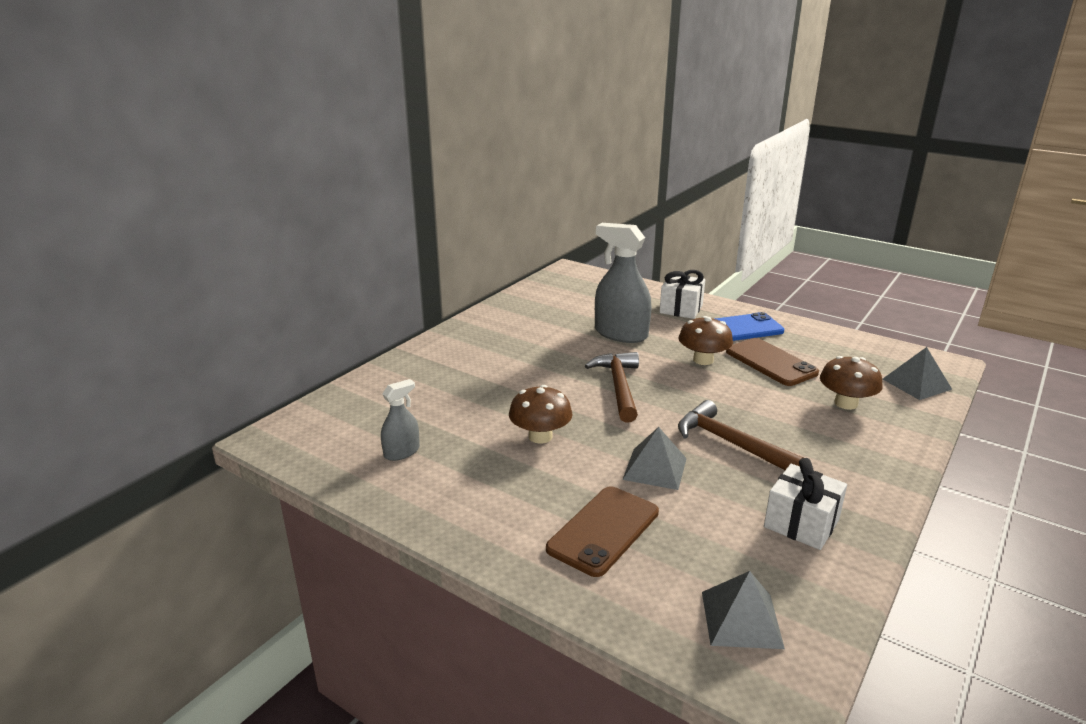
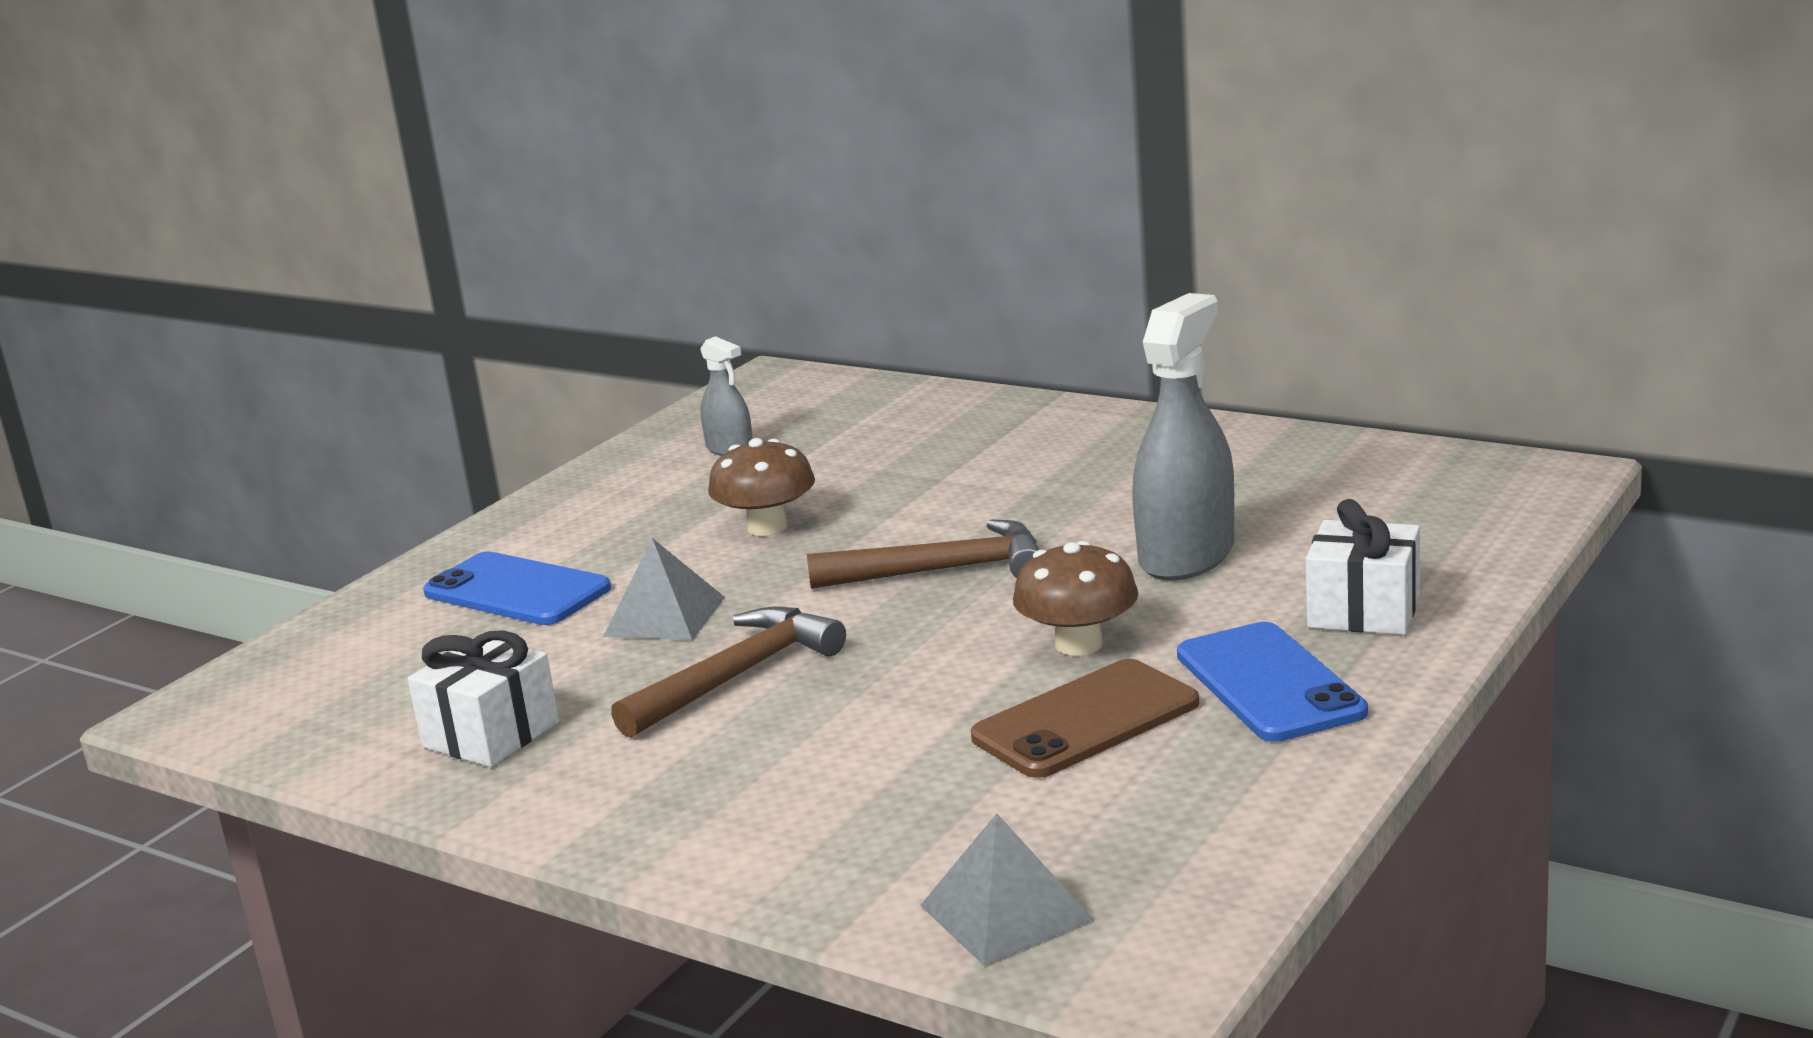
camera: 90 degrees right, 5 degrees down
brown phone [546,486,659,577] -> blue phone [423,551,611,625]
grey pyramid [702,571,785,649] -> none
brown mushroom [820,356,883,410] -> none

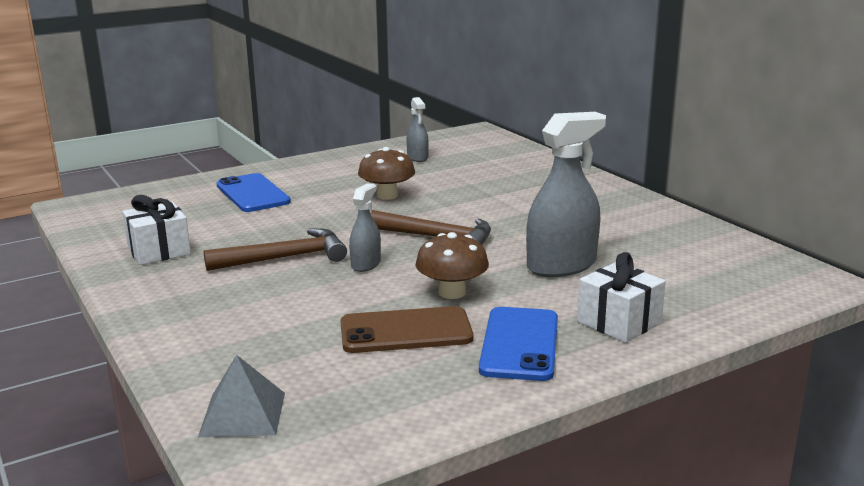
camera: 25 degrees right, 0 degrees up
grey pyramid [603,538,725,640] -> none
none -> grey spray bottle [349,183,381,272]

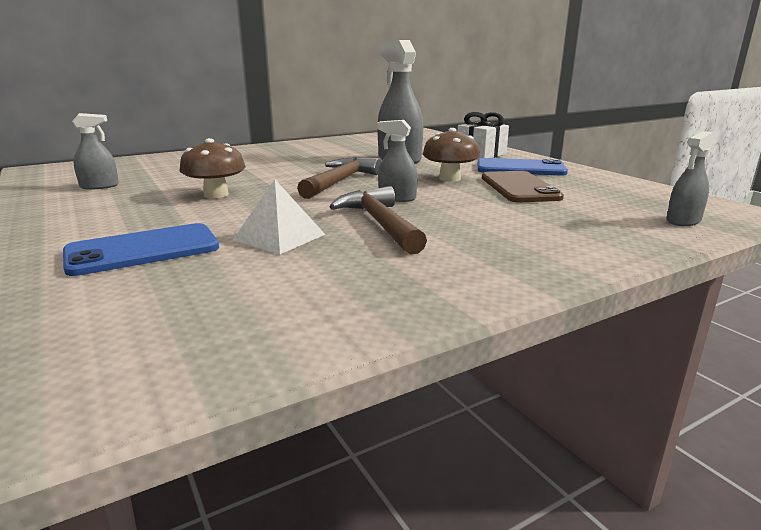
camera: 90 degrees left, 0 degrees up
white gift [123,195,191,265] -> none
grey pyramid [198,355,285,437] -> grey spray bottle [666,131,714,226]
none -> white pyramid [233,179,325,254]

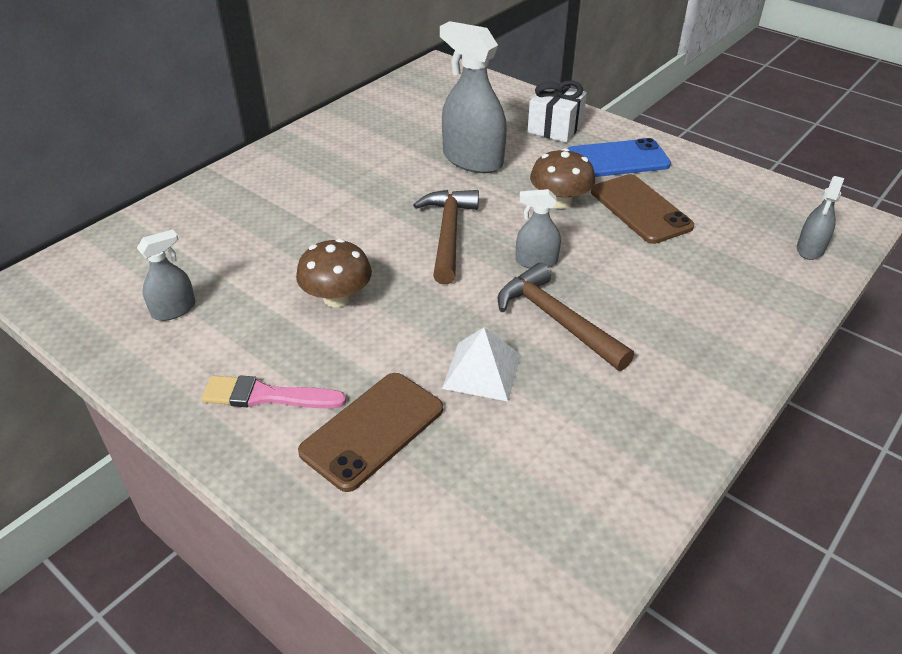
camera: 20 degrees left, 20 degrees up
blue phone [63,223,219,276] -> brown phone [298,373,443,492]
none -> pink brush [202,375,346,409]

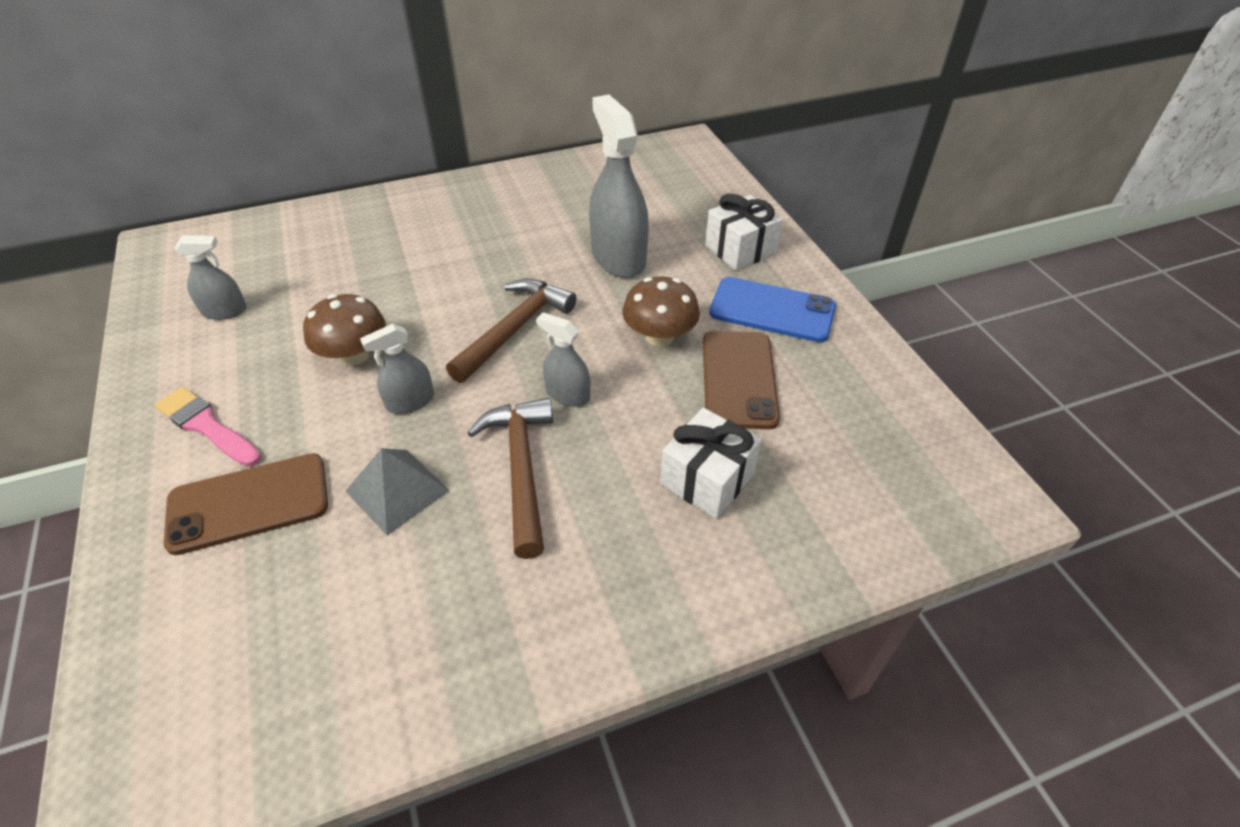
camera: 30 degrees right, 5 degrees up
white pyramid [442,328,521,401] -> grey pyramid [345,448,450,535]
grey spray bottle [797,176,844,260] -> grey spray bottle moved to [360,324,434,414]
none -> white gift [660,408,762,519]

